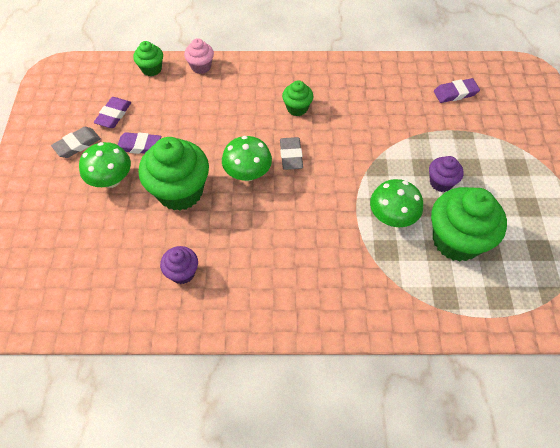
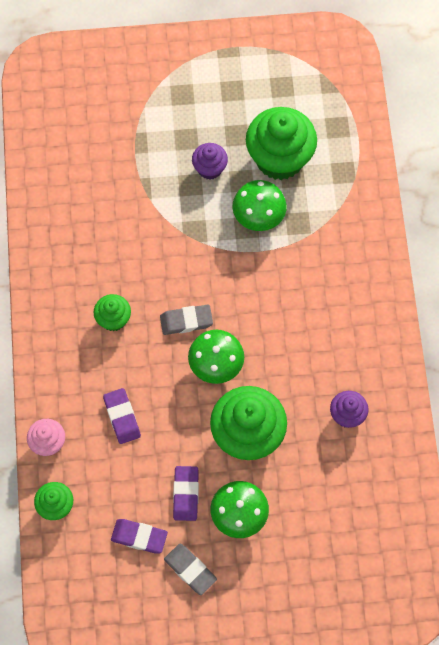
camera: 95 degrees left, 10 degrees up
purple eraser [434,78,480,103] -> purple eraser moved to [103,388,141,444]

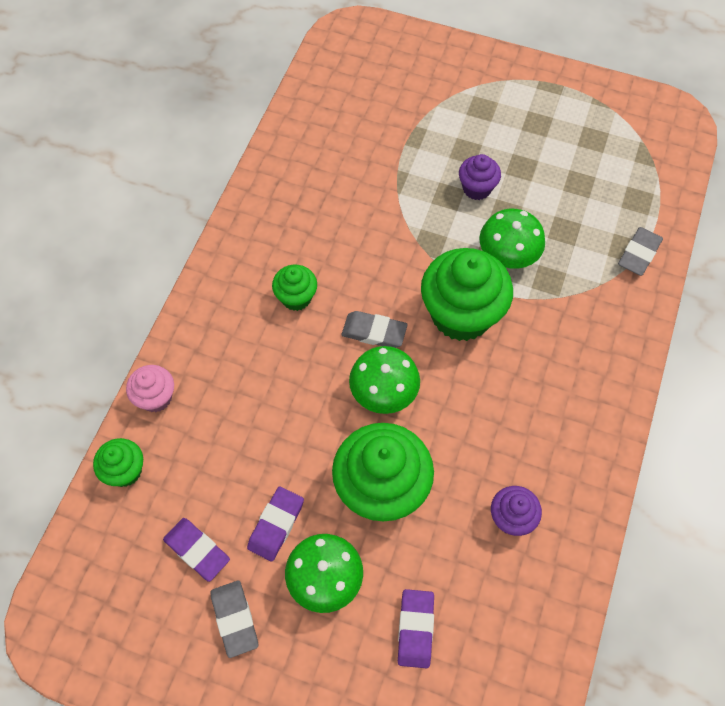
camera: 25 degrees right, 5 degrees down
purple eraser [103,388,141,444] -> purple eraser moved to [398,589,434,668]
green cupcake [246,107,317,180] -> green cupcake moved to [421,248,513,341]
none -> grey eraser [618,227,663,276]

